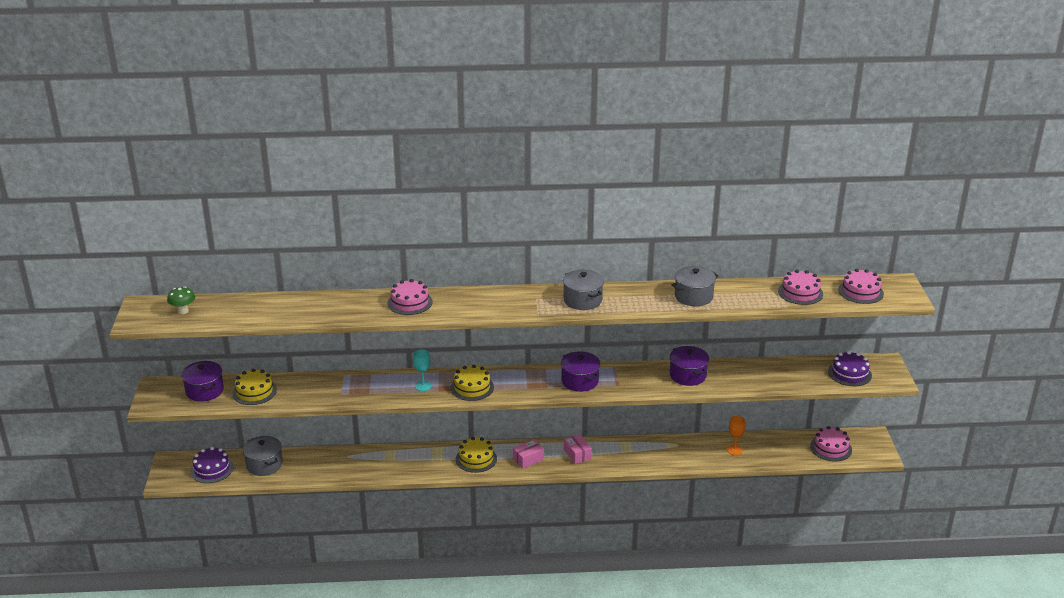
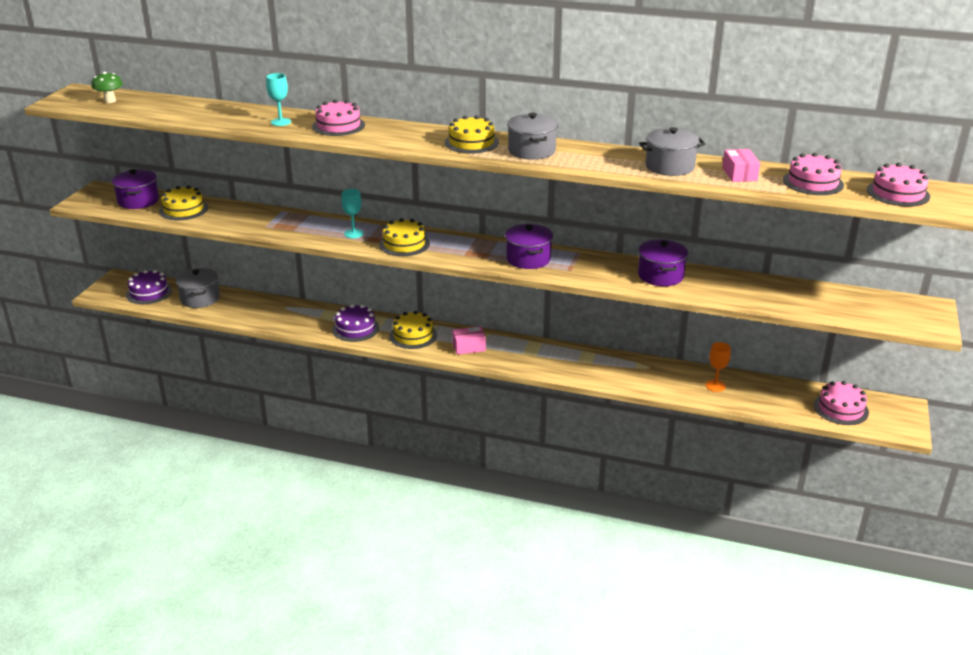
camera: 20 degrees right, 0 degrees up
pink box [564,434,592,464] -> pink box moved to [722,149,760,182]
purple cake [828,351,872,386] -> purple cake moved to [332,304,379,342]
none -> turquoise goblet [266,73,291,126]
none -> yellow cake [445,115,499,154]

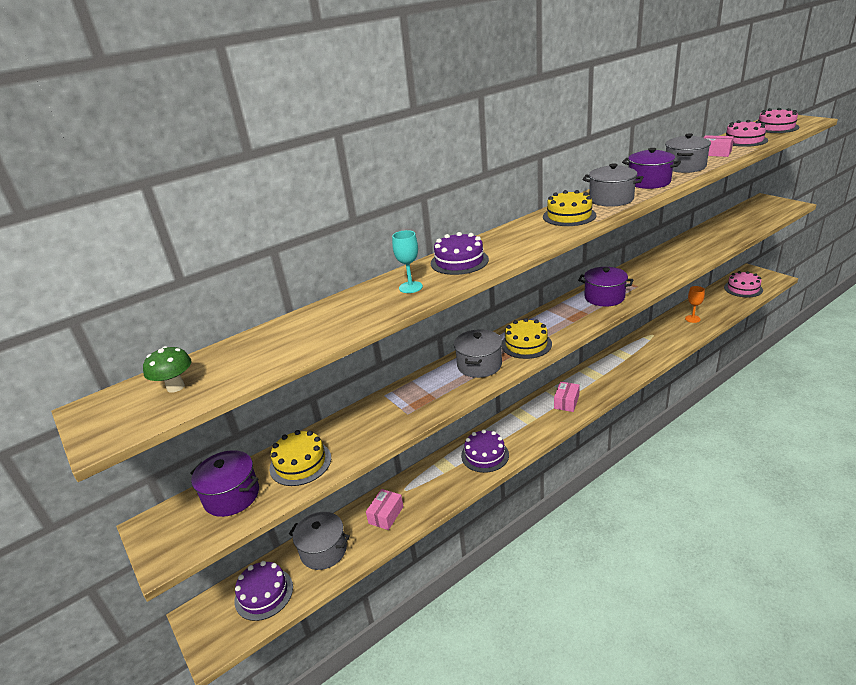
camera: 50 degrees left, 0 degrees up
pink cake [312,100,365,136] -> purple cake [431,232,489,275]
turquoise goblet [341,189,364,238] -> grey pot [454,329,502,378]
yellow cake [389,311,437,349] -> none
purple pot [638,239,688,286] -> purple pot moved to [622,148,681,189]
none -> pink box [366,489,404,530]

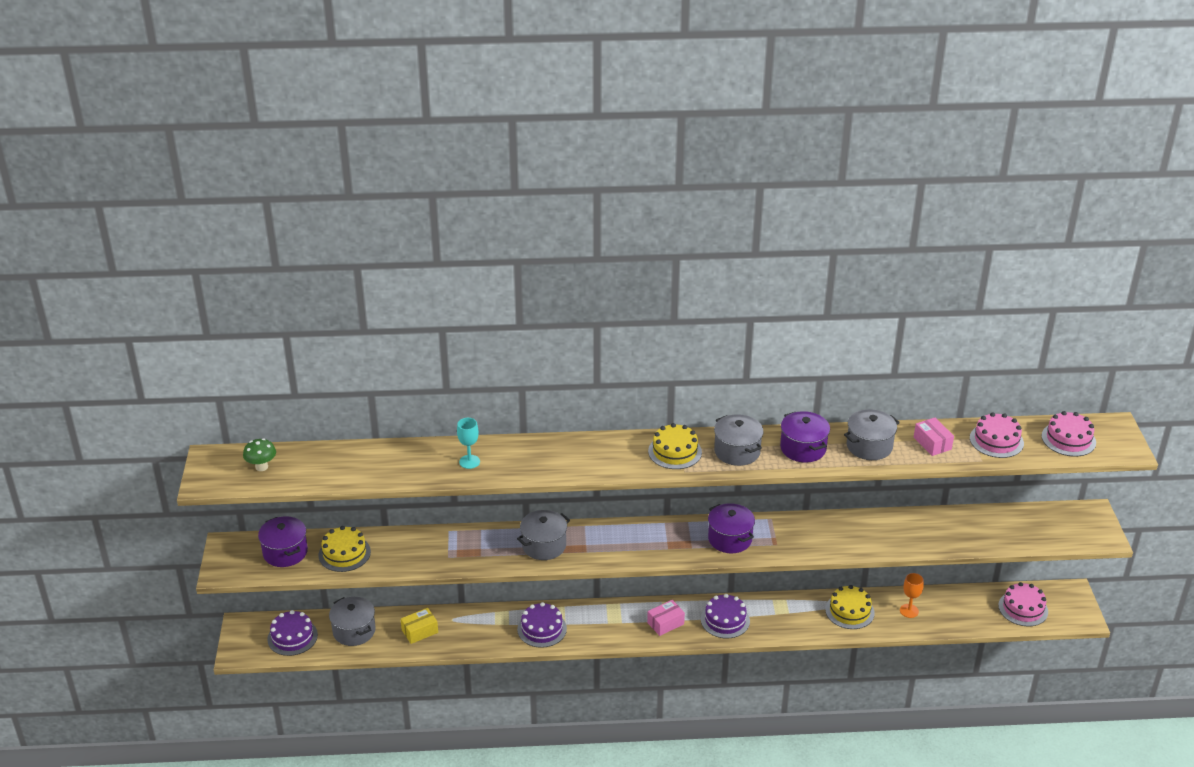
camera: 30 degrees right, 5 degrees up
pink box [366,489,404,530] -> yellow box [401,608,438,644]
purple cake [431,232,489,275] -> purple cake moved to [701,594,750,639]
yellow cake [501,318,552,359] -> yellow cake moved to [825,585,875,629]

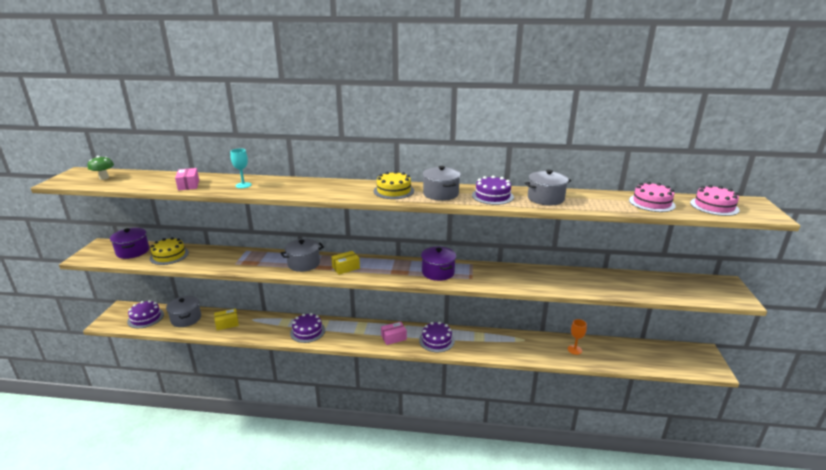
camera: 10 degrees right, 10 degrees down
purple pot [780,411,830,463] -> purple cake [472,175,514,205]
yellow cake [825,585,875,629] -> none
pink box [914,418,954,456] -> pink box moved to [175,168,199,191]
pink cake [998,582,1048,626] -> none
none -> yellow box [331,251,360,274]

